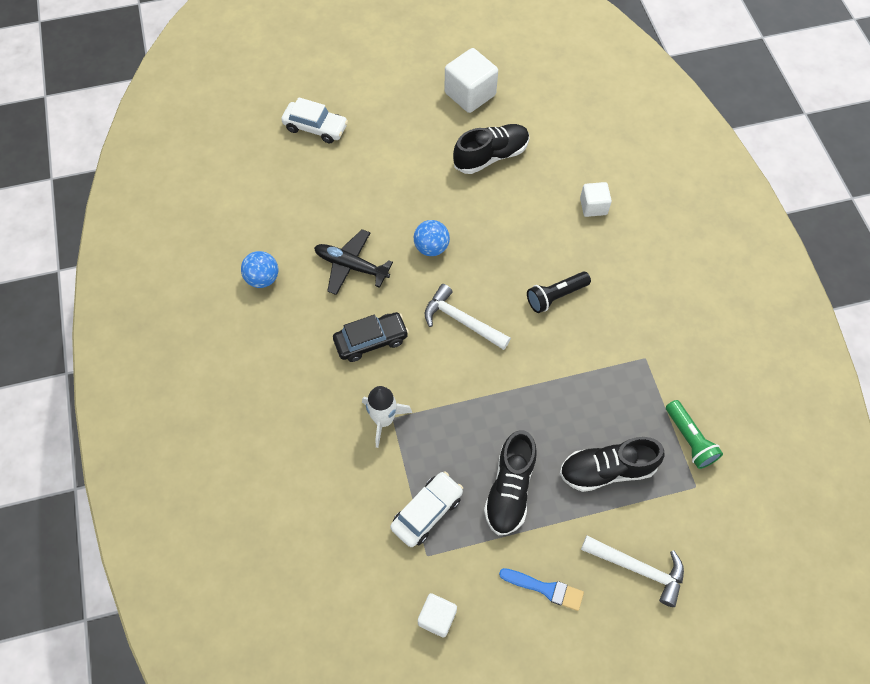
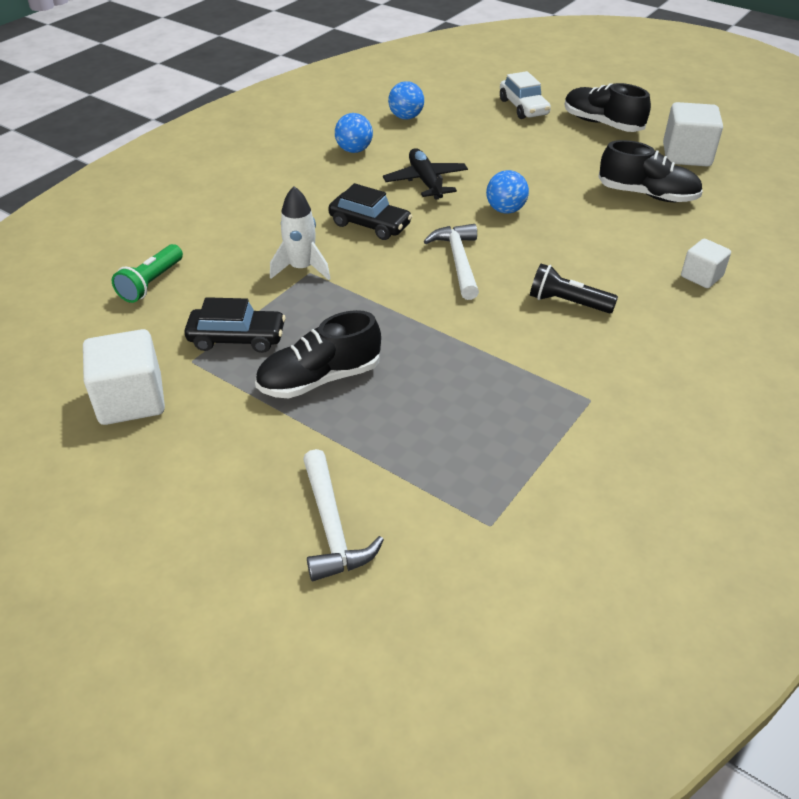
camera: 50 degrees right, 20 degrees down
white car [390,471,463,547] -> black car [185,297,286,353]
white cube [418,593,457,638] -> white cube [83,329,165,425], size x1.69
blue brush [499,568,584,611] -> none
black shoe [560,437,665,492] -> black shoe moved to [565,83,651,132]
green flashlight [666,400,723,469] -> green flashlight moved to [112,244,183,303]
none -> blue ball [388,81,424,120]

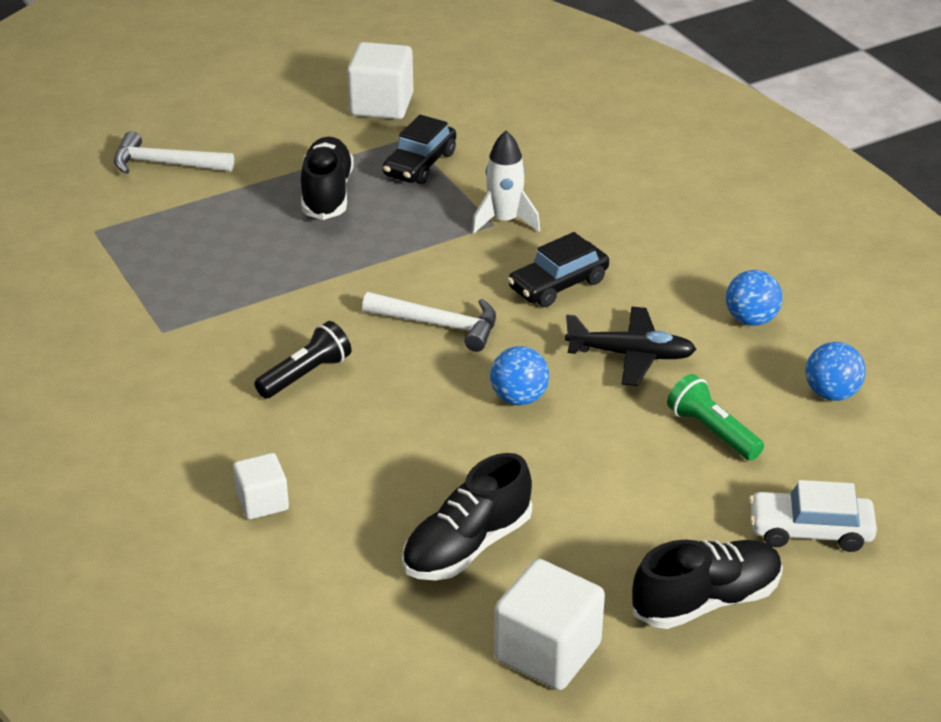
camera: 115 degrees right, 5 degrees down
green flashlight [112,244,183,303] -> green flashlight moved to [667,374,764,461]

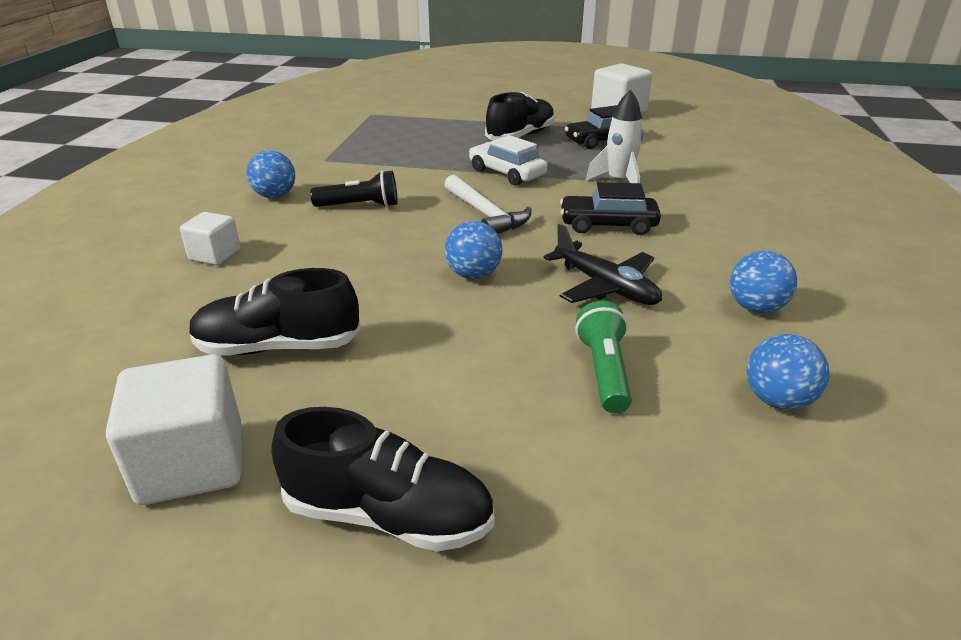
camera: 40 degrees right, 5 degrees down
white hammer [114,131,234,174] -> none
white car [749,480,877,552] -> white car moved to [469,135,548,186]
none -> blue ball [246,150,295,198]

